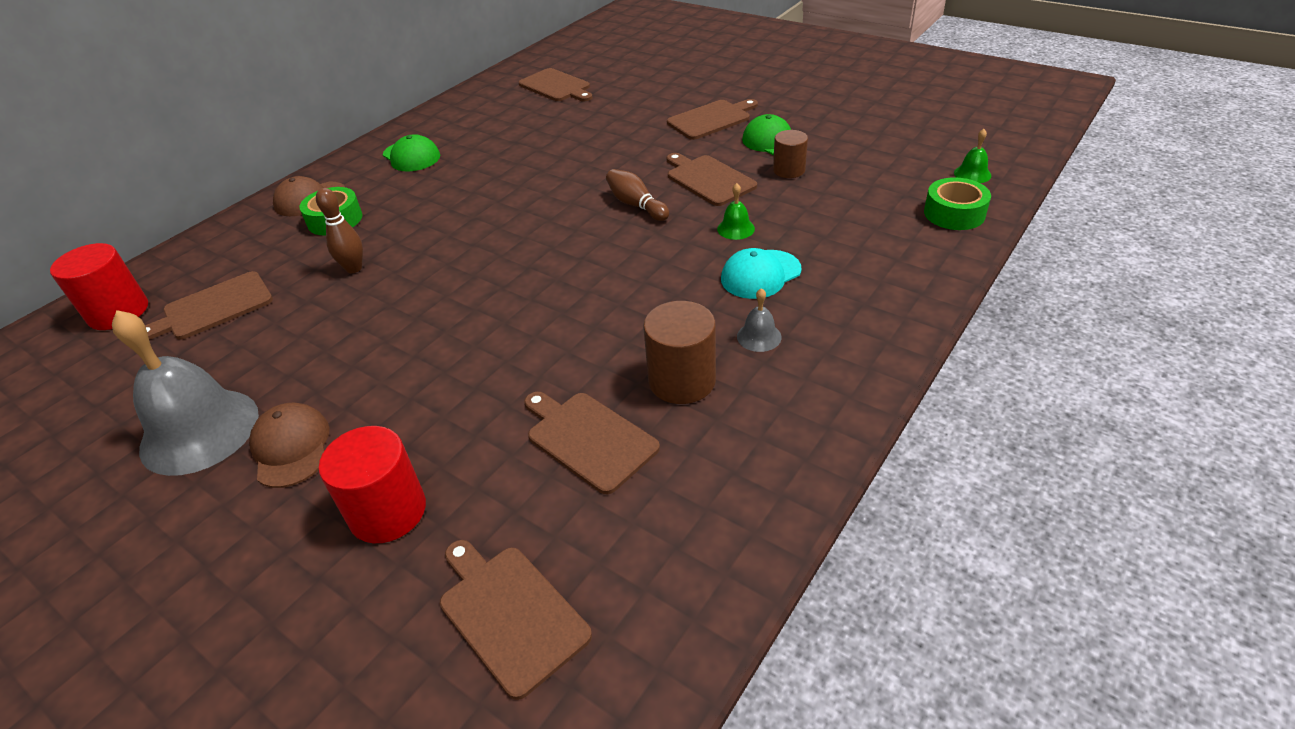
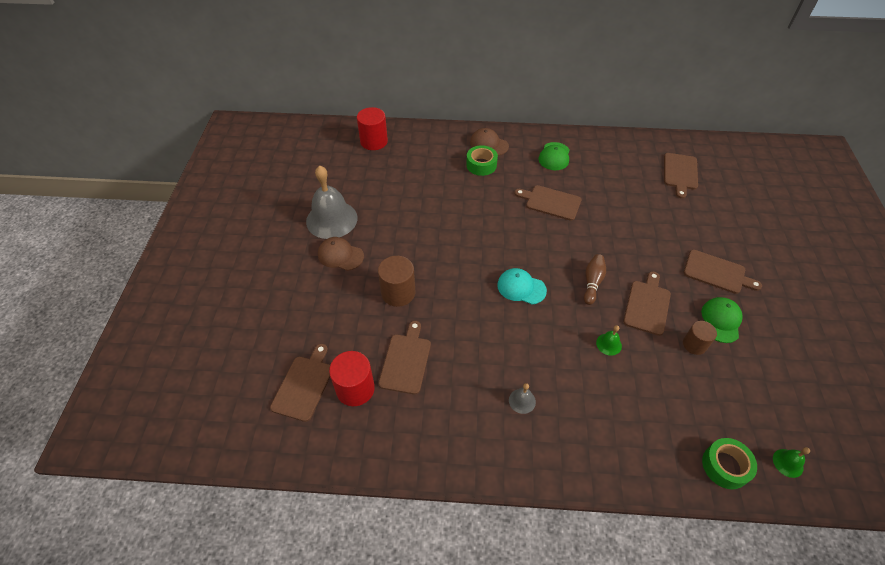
camera: 55 degrees right, 10 degrees up
brown cutting board [145,271,273,340] -> brown cutting board moved to [515,185,581,221]
brown cap [249,403,330,488] -> brown cap turned 105 degrees counterclockwise [318,237,364,271]
brown bowling pin [316,188,363,273] -> none
red cylinder [319,426,426,543] -> red cylinder moved to [329,351,375,406]
brown cylinder [643,301,716,404] -> brown cylinder moved to [378,256,415,307]
turquoise cap [721,248,802,299] -> turquoise cap moved to [497,268,547,304]

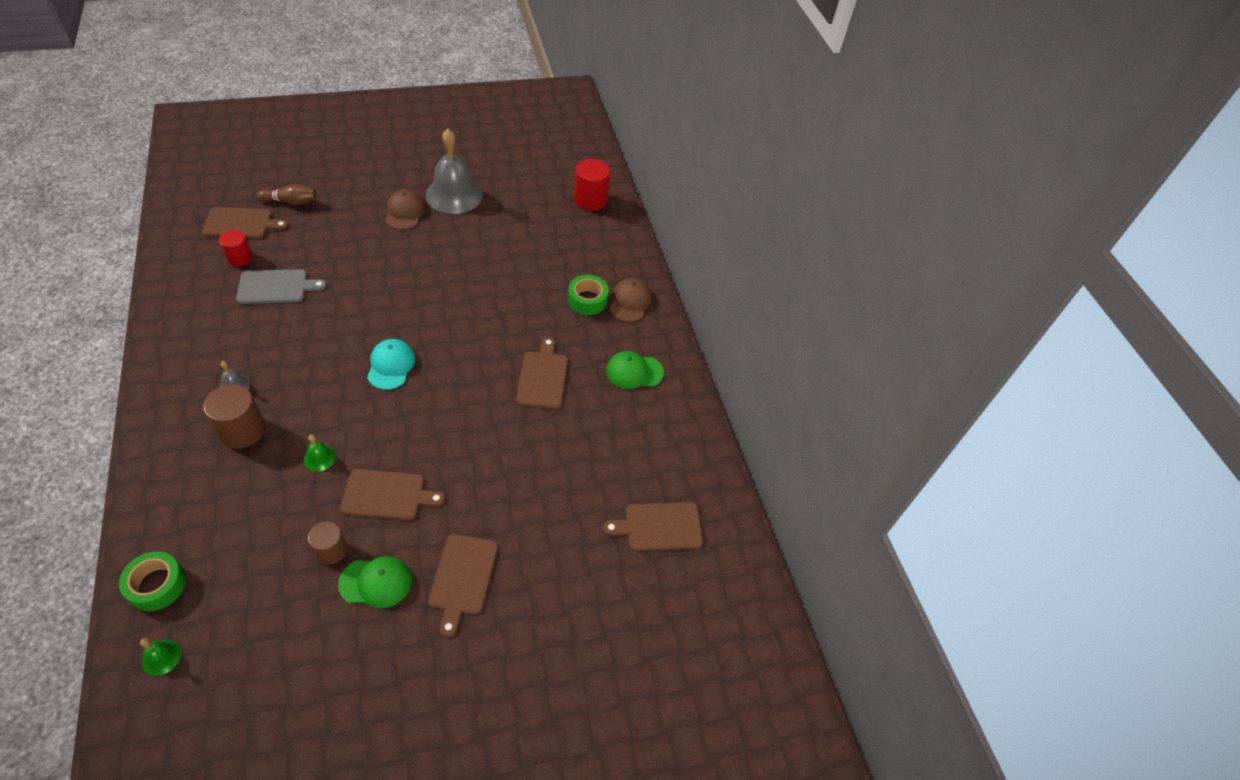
camera: 65 degrees right, 0 degrees up
red cylinder [329,351,375,406] -> red cylinder [219,230,253,266], size x0.64
brown cylinder [378,256,415,307] -> brown cylinder moved to [203,384,266,449]
brown cutting board [378,321,431,395] -> grey cutting board [236,269,327,304]
brown bowling pin [584,254,606,305] -> brown bowling pin moved to [257,184,317,205]

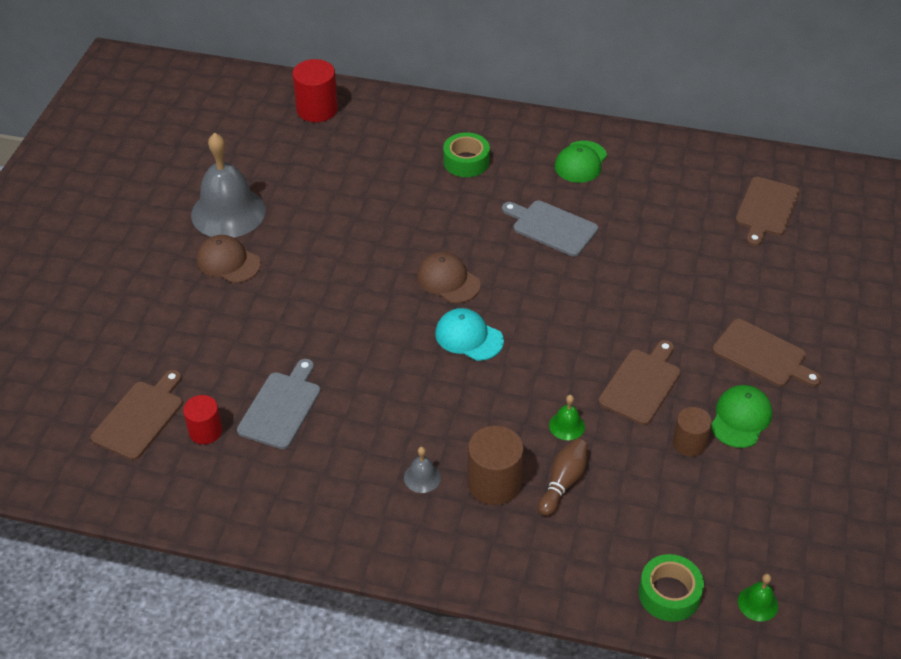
camera: 55 degrees left, 5 degrees down
brown bowling pin [257,184,317,205] -> brown bowling pin moved to [538,439,588,516]
brown cutting board [516,337,568,409] -> grey cutting board [502,200,598,256]
brown cap [610,278,652,322] -> brown cap moved to [417,252,481,303]

